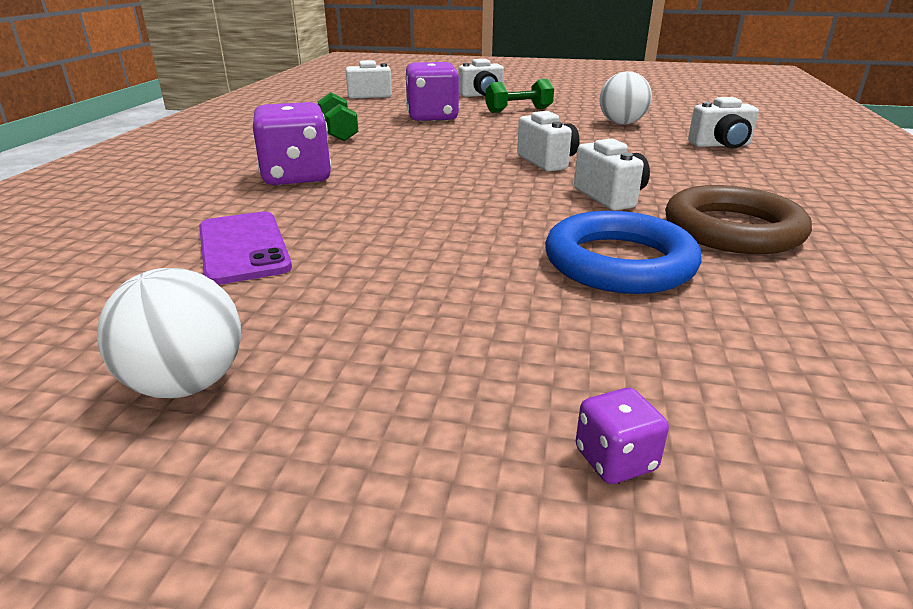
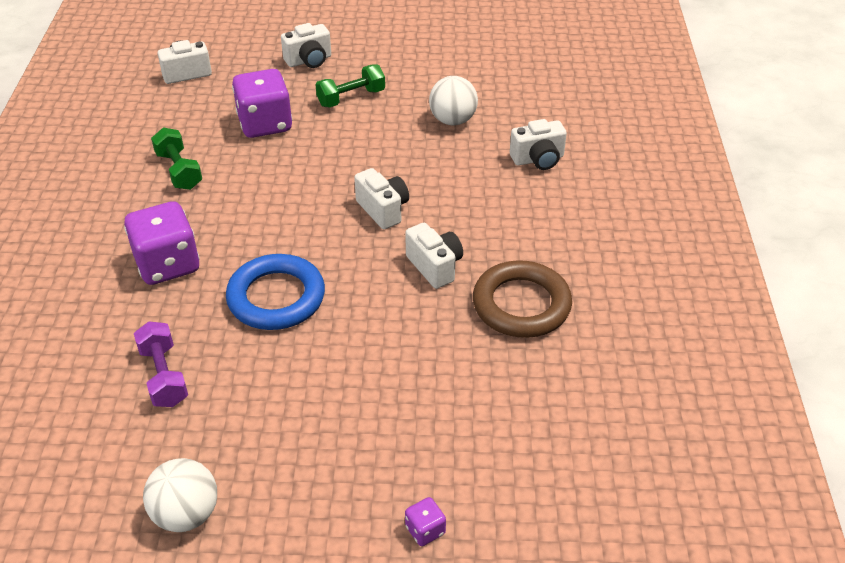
camera: 10 degrees left, 15 degrees up
purple phone [199,211,292,285] -> purple dumbbell [134,321,188,407]
blue ring [545,211,702,294] -> blue ring moved to [226,254,325,330]

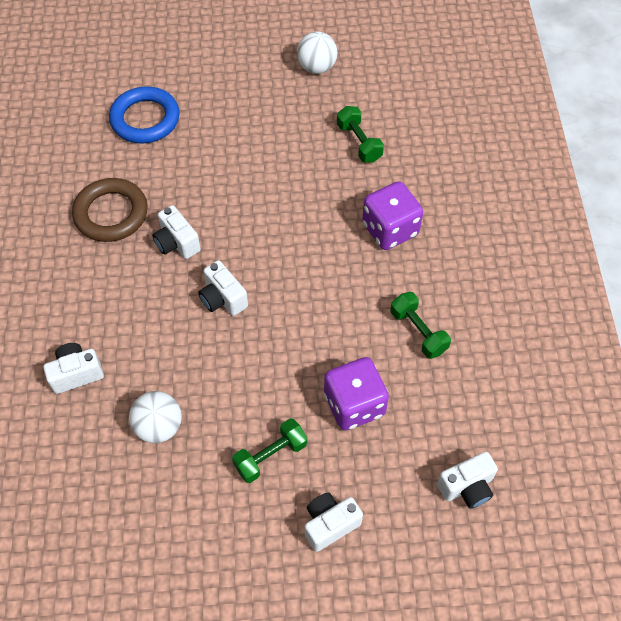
camera: 175 degrees right, 15 degrees up
purple dumbbell [134,321,188,407] -> green dumbbell [337,106,384,162]
blue ring [226,254,325,330] -> blue ring moved to [109,86,180,143]
purple dice [405,497,446,546] -> none

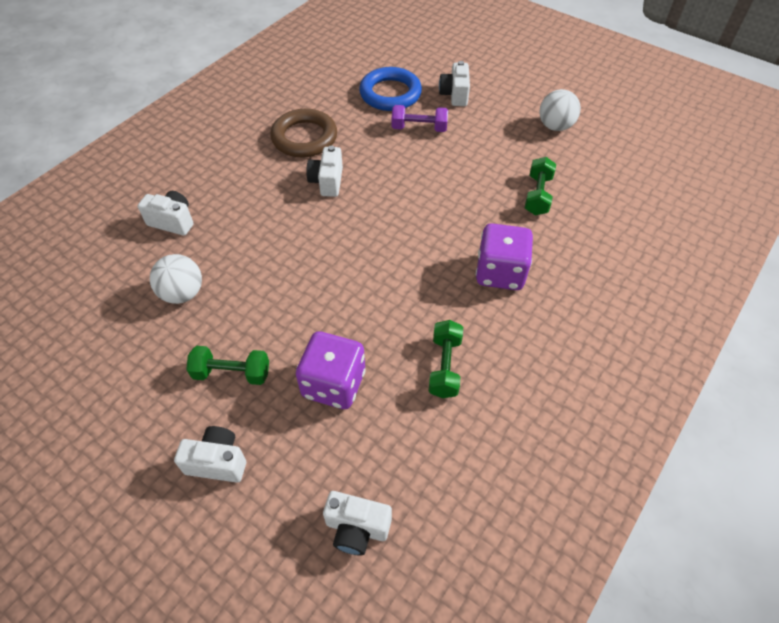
camera: 40 degrees right, 5 degrees down
white camera [198,260,248,316] -> white camera moved to [439,61,470,106]
none -> purple dumbbell [392,105,448,132]

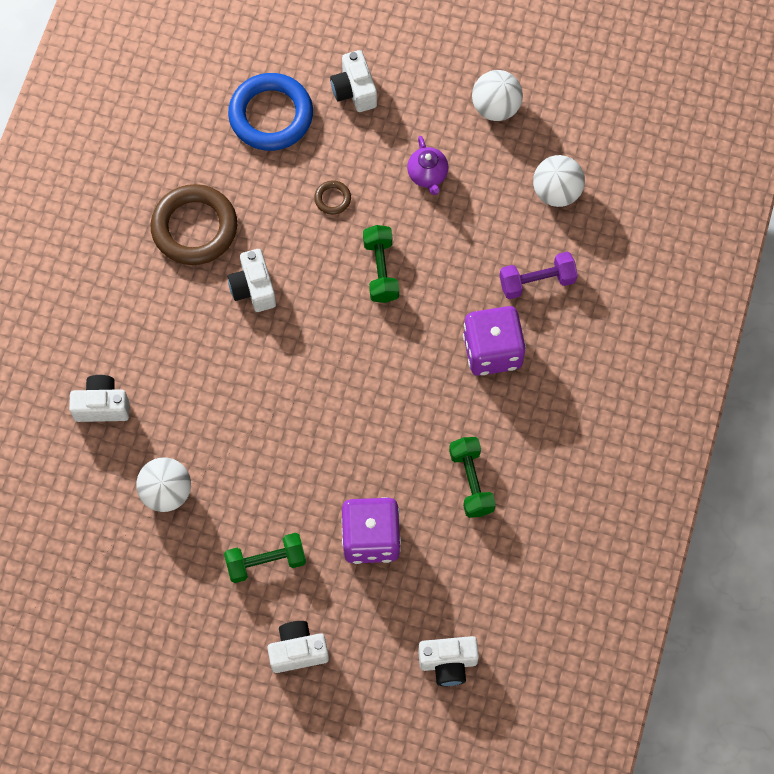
camera: 20 degrees left, 15 degrees up
purple dumbbell [392,105,448,132] -> purple dumbbell moved to [500,252,578,299]
green dumbbell [525,157,556,215] -> green dumbbell moved to [363,225,399,303]
none -> brown ring [314,181,351,215]
none -> purple teapot [407,136,448,195]
none -> white ball [533,155,585,207]

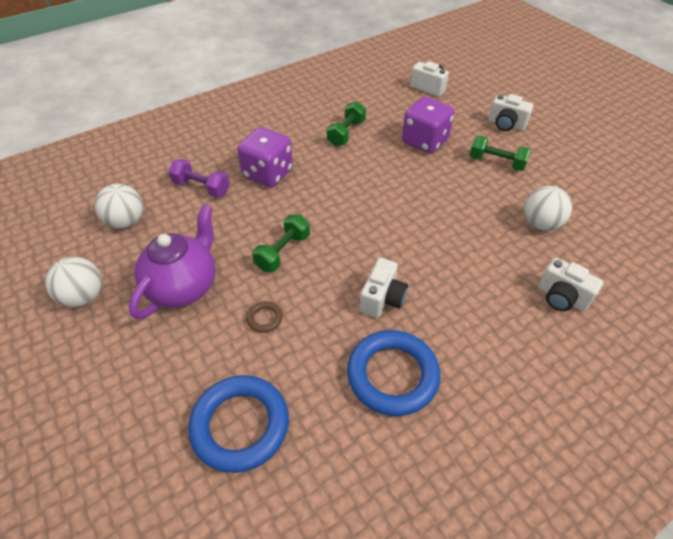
camera: 140 degrees left, 20 degrees down
brown ring [150,184,237,265] -> blue ring [347,330,441,416]
white camera [330,50,377,112] -> none
purple teapot [407,136,448,195] -> purple teapot [129,204,215,319], size x1.92

